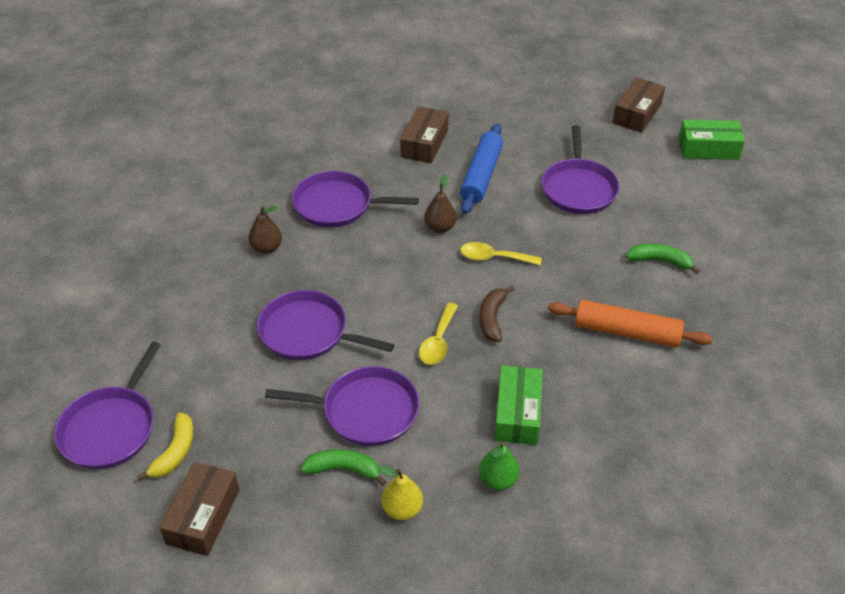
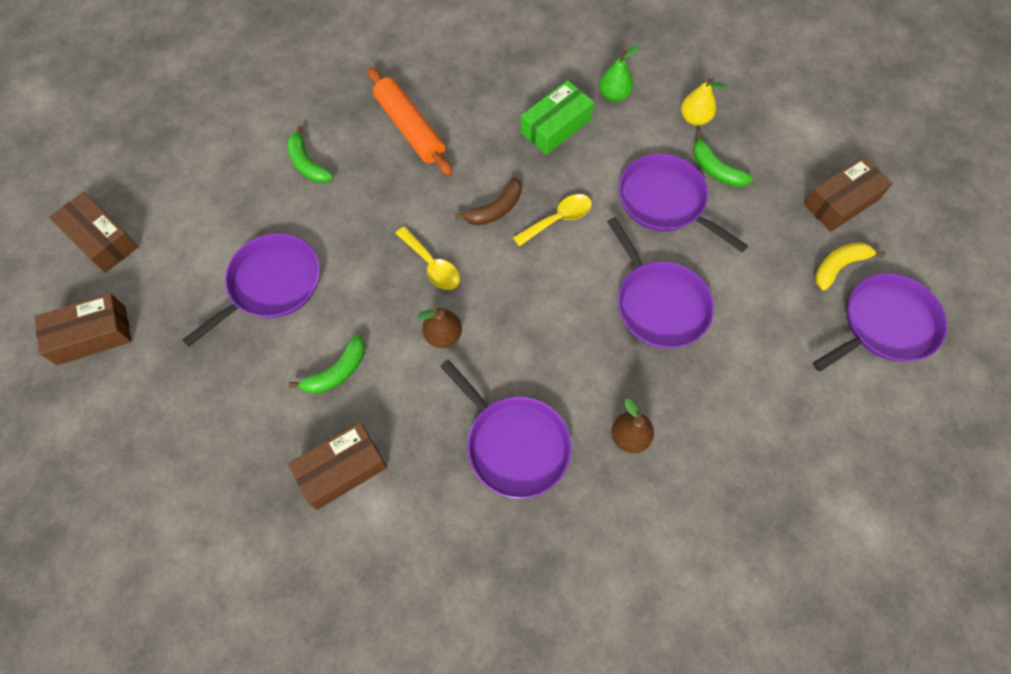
camera: 140 degrees left, 20 degrees up
blue rolling pin [460,123,503,214] -> green banana [289,335,365,394]
green box [679,119,745,160] -> brown box [49,192,138,273]

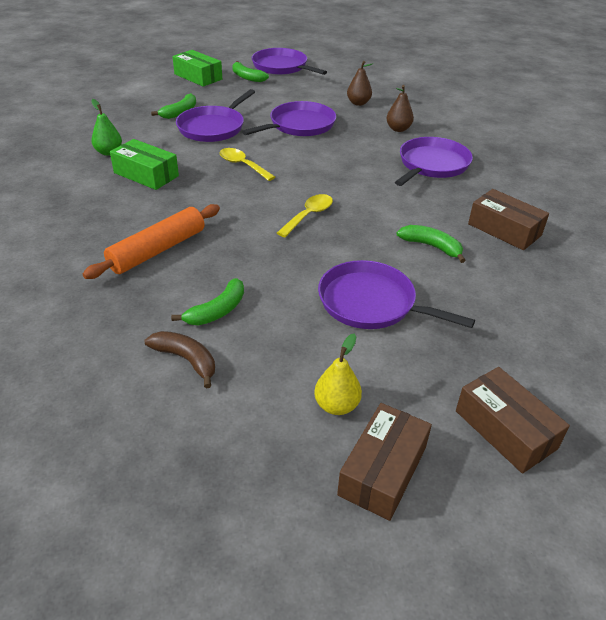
camera: 105 degrees left, 25 degrees down
brown pear [418,307,462,348] -> brown pear moved to [347,61,372,106]
brown banana [455,177,522,225] -> brown banana moved to [144,331,215,388]
yellow pear [681,77,726,126] -> yellow pear moved to [314,334,362,415]
brown box [804,157,893,232] -> green box [172,50,222,87]
yellow banana [815,242,885,291] -> green banana [232,61,269,82]

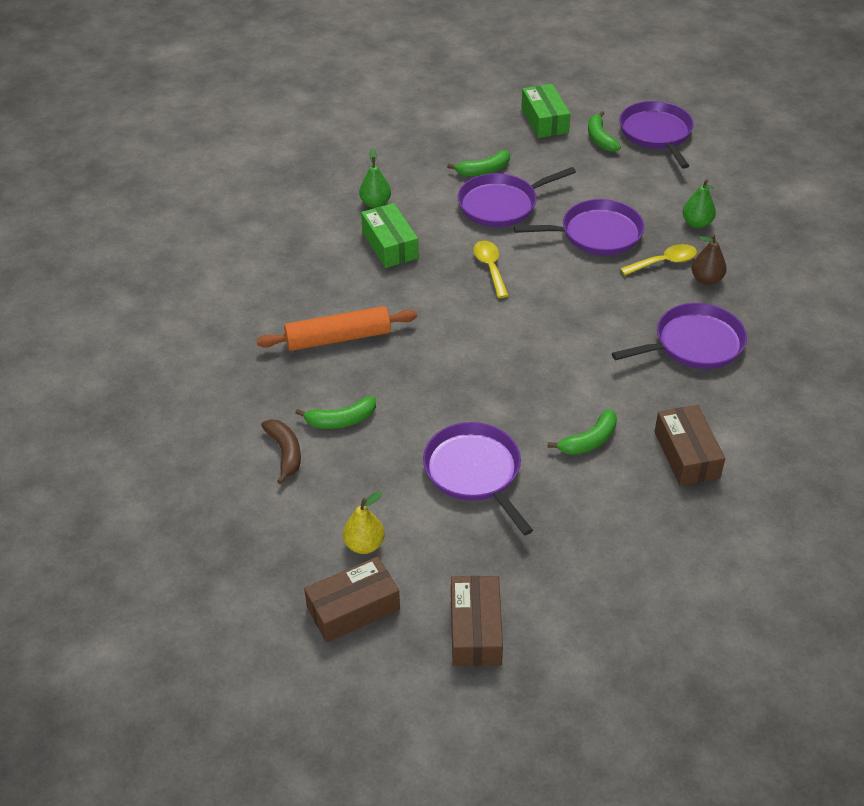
camera: 35 degrees right, 5 degrees up
yellow spoon [277,194,333,237] -> yellow spoon moved to [620,244,697,276]
brown pear [347,61,372,106] -> green pear [682,179,716,228]
green banana [396,225,466,263] -> green banana turned 75 degrees clockwise [547,409,617,455]

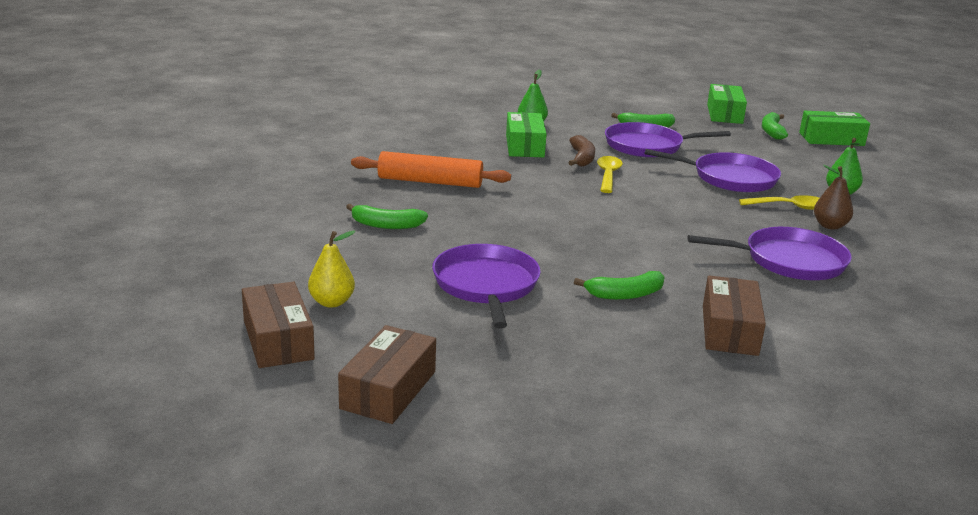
camera: 20 degrees right, 20 degrees down
brown banana [261,419,301,484] -> brown banana moved to [568,135,595,167]
brown box [304,556,400,642] -> brown box turned 75 degrees clockwise [242,282,315,368]
purple pan [619,101,694,169] -> green box [799,111,870,146]

